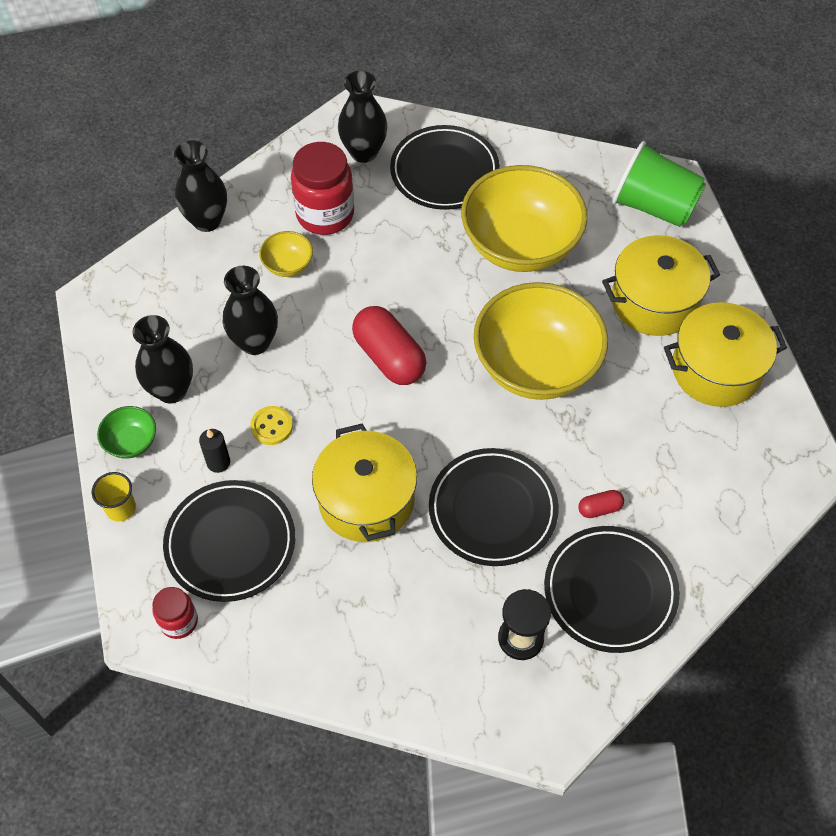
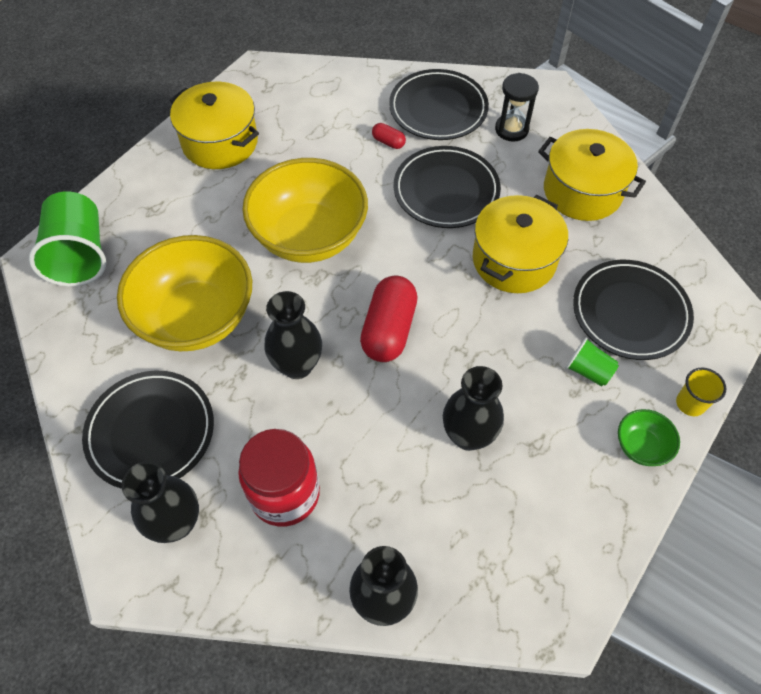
camera: 130 degrees left, 0 degrees up
black vase [133,315,193,404] -> black vase moved to [264,291,322,379]
red jar [152,587,198,639] -> none
black candle [199,429,230,473] -> green cup [565,337,619,387]
yellow button [250,406,293,445] -> none
yellow bowl [259,231,313,277] -> none
yellow pot [602,235,720,336] -> yellow pot moved to [538,129,646,221]

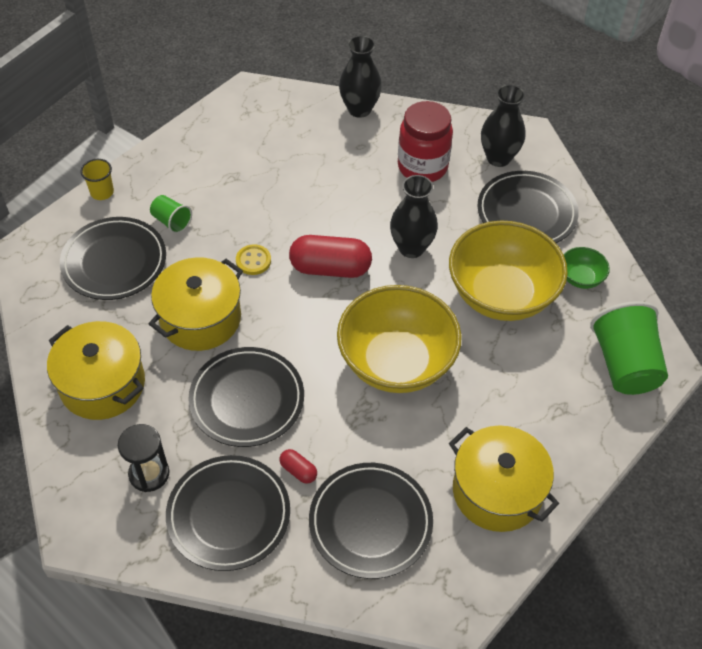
camera: 175 degrees left, 5 degrees down
red capsule [360,275,417,362] -> red capsule turned 75 degrees clockwise [289,235,372,278]
black vase [443,366,504,451] -> none
green bowl [618,409,680,466] -> green bowl moved to [564,247,610,289]
none -> yellow button [236,244,271,275]
none -> black plate [309,463,433,579]

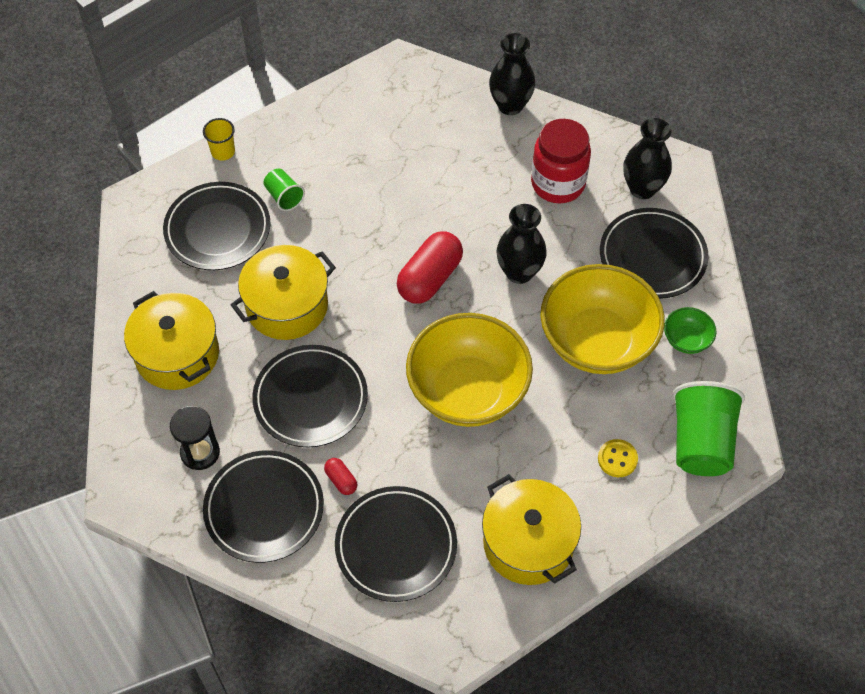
camera: 15 degrees right, 5 degrees up
yellow button [236,244,271,275] -> yellow button moved to [598,439,638,477]
red capsule [289,235,372,278] -> red capsule turned 75 degrees counterclockwise [397,231,463,304]

